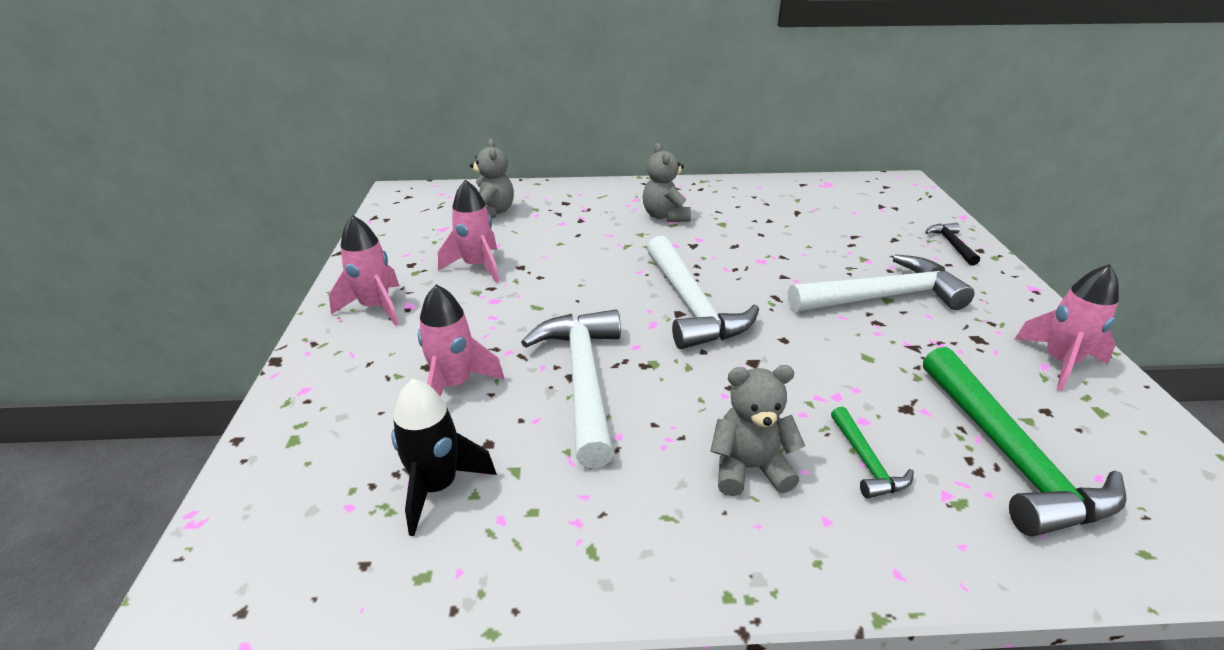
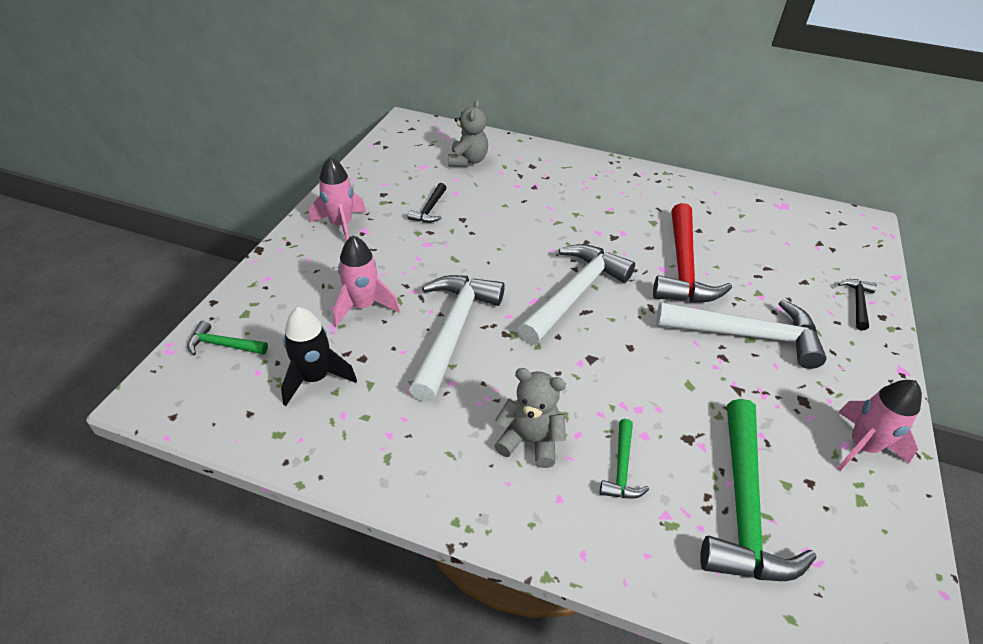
camera: 20 degrees right, 10 degrees up
pink rocket [438,180,499,283] -> black hammer [407,183,446,223]
grey teddy bear [643,143,691,222] -> none
white hammer [647,236,759,349] -> white hammer turned 150 degrees counterclockwise [518,244,635,345]
none -> green hammer [187,321,268,355]
none -> red hammer [653,203,732,303]

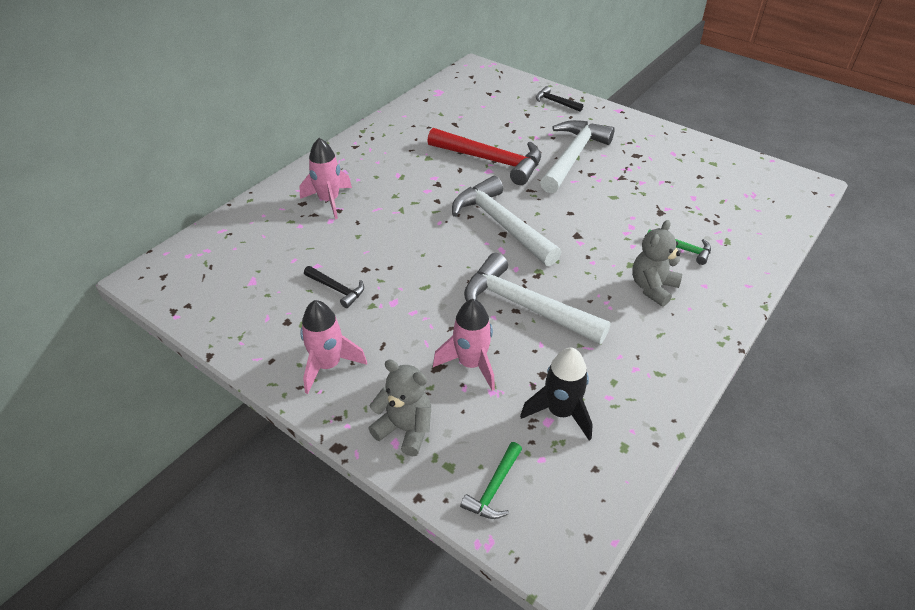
camera: 70 degrees left, 0 degrees up
grey teddy bear [448,100,488,167] -> grey teddy bear moved to [368,360,431,456]
green hammer [700,399,816,581] -> none
pink rocket [837,380,922,471] -> pink rocket moved to [299,138,352,219]

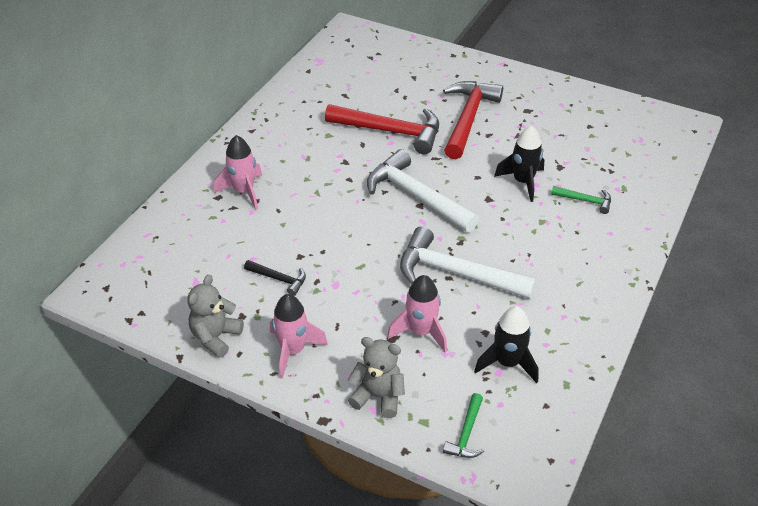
camera: 10 degrees left, 0 degrees up
black hammer [536,86,583,112] -> none
white hammer [540,120,615,193] -> red hammer [443,81,503,159]
grey teddy bear [632,220,682,307] -> grey teddy bear moved to [187,275,244,358]
none -> black rocket [494,125,544,202]

